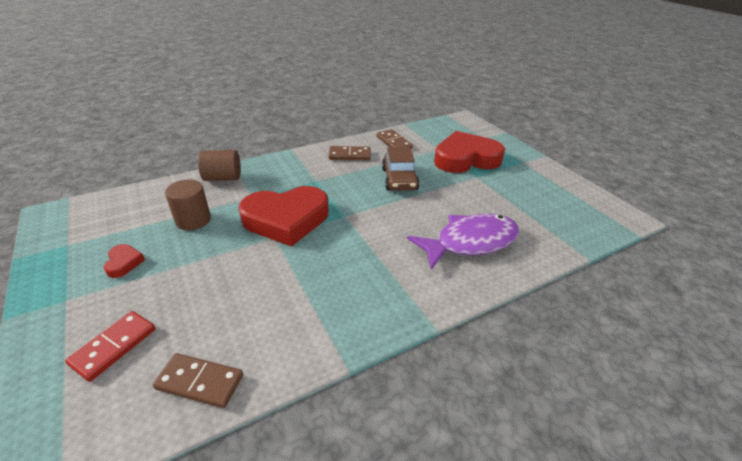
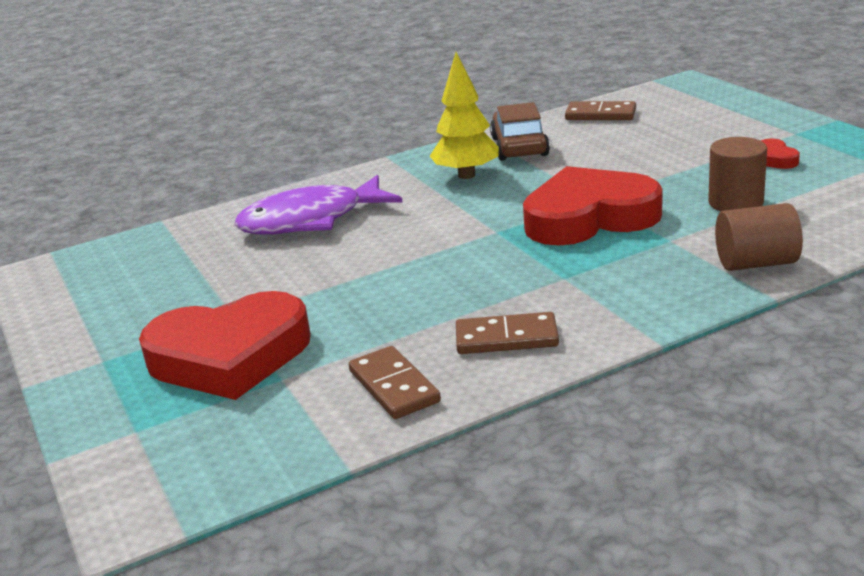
camera: 175 degrees left, 10 degrees down
red domino [65,311,155,382] -> none
brown car [382,147,420,191] -> brown car moved to [490,102,550,161]
none -> yellow tree [430,52,499,179]

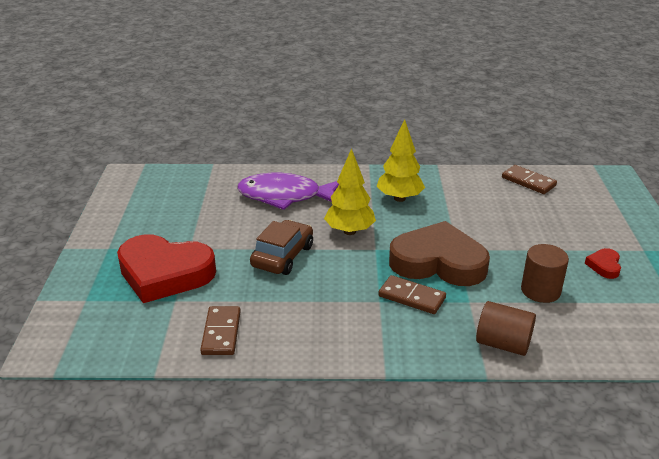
camera: 25 degrees right, 5 degrees up
brown domino [456,312,559,354] -> brown domino moved to [378,275,446,314]
brown car [490,102,550,161] -> brown car moved to [250,220,313,275]
red heart [523,166,663,246] -> brown heart [389,221,490,286]
none -> yellow tree [324,148,376,235]

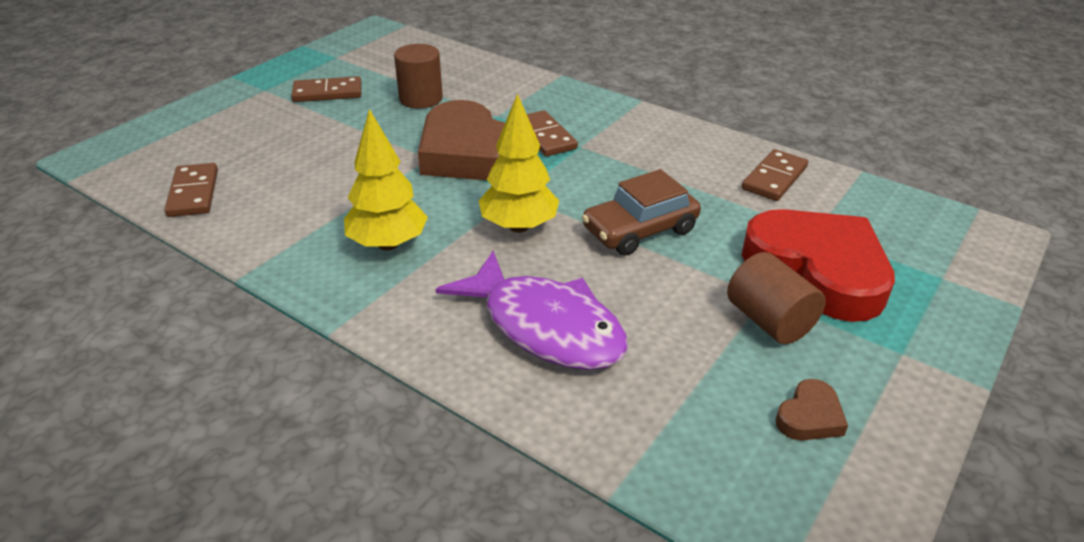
camera: 145 degrees left, 5 degrees up
brown cylinder [476,301,536,356] -> brown cylinder moved to [727,252,826,344]
red heart [585,248,621,279] -> brown domino [291,76,361,102]
none -> brown heart [776,379,848,440]

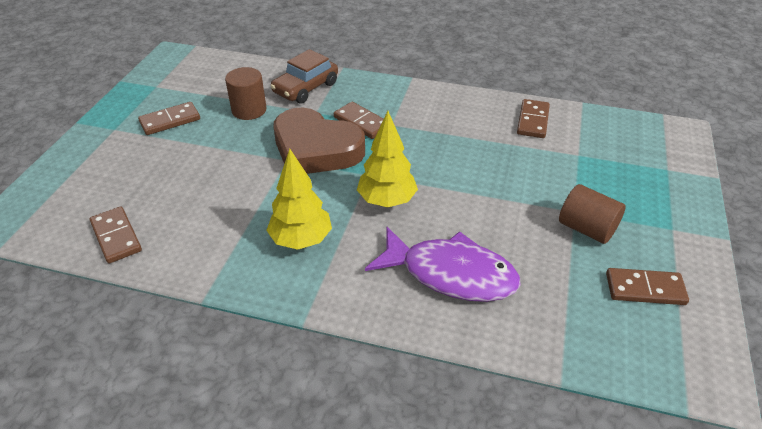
camera: 20 degrees left, 5 degrees up
brown car [582,169,701,256] -> brown car moved to [270,49,338,104]
red heart [742,209,895,322] -> none
brown heart [776,379,848,440] -> brown domino [606,268,689,305]

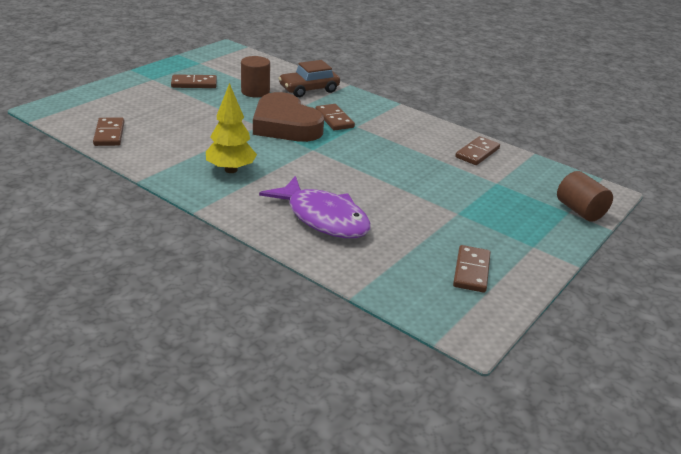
camera: 20 degrees right, 10 degrees down
yellow tree [357,111,418,207] -> none
brown cylinder [559,184,626,244] -> brown cylinder moved to [557,171,613,222]
brown domino [606,268,689,305] -> brown domino turned 75 degrees clockwise [453,245,490,293]

